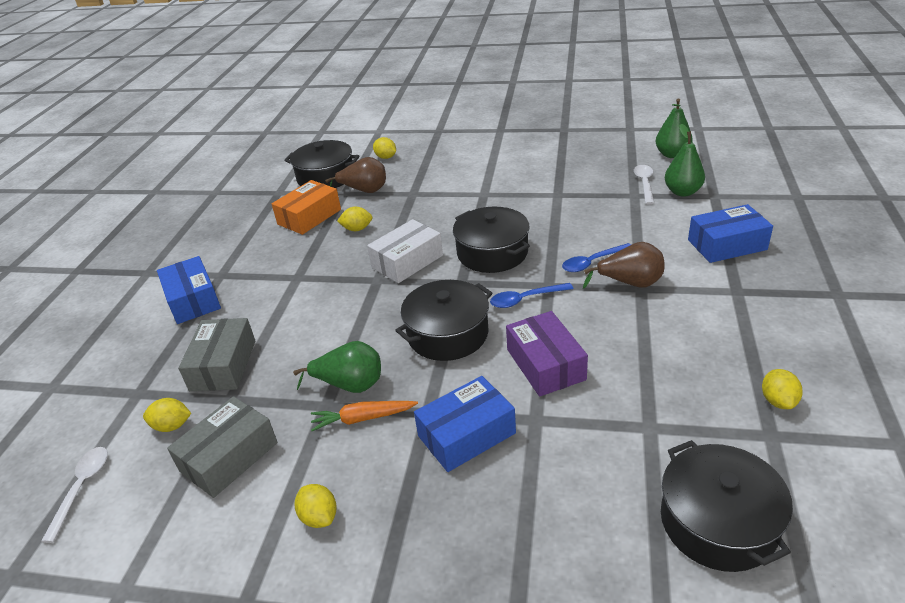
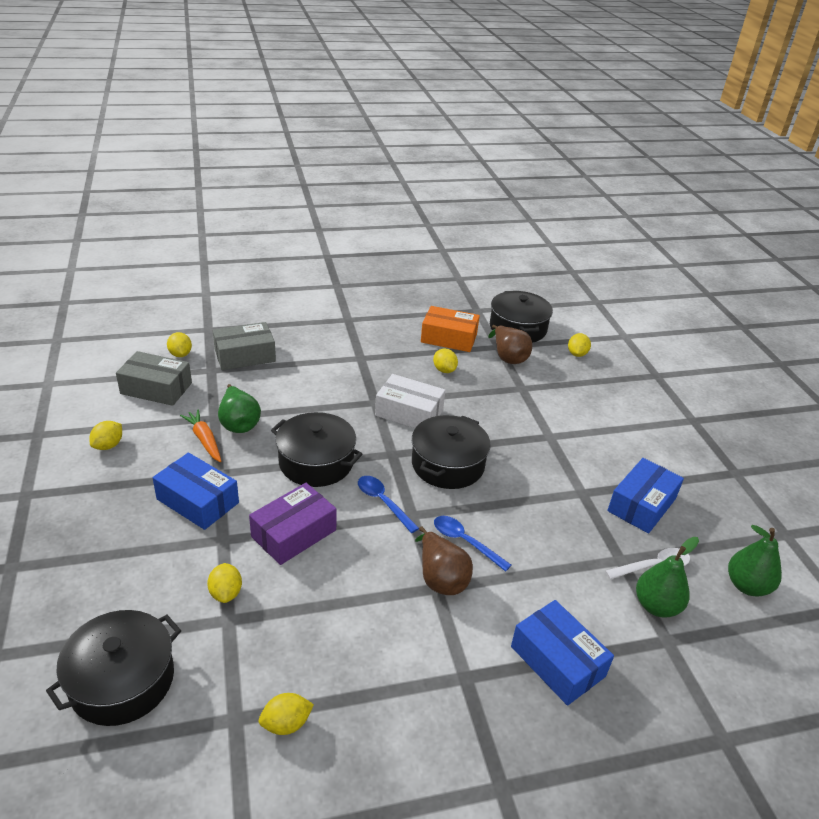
camera: 60 degrees right, 0 degrees up
white spoon [41,447,108,543] -> none
blue box [157,256,221,324] -> blue box moved to [607,458,684,534]
none -> yellow lemon [207,563,242,603]

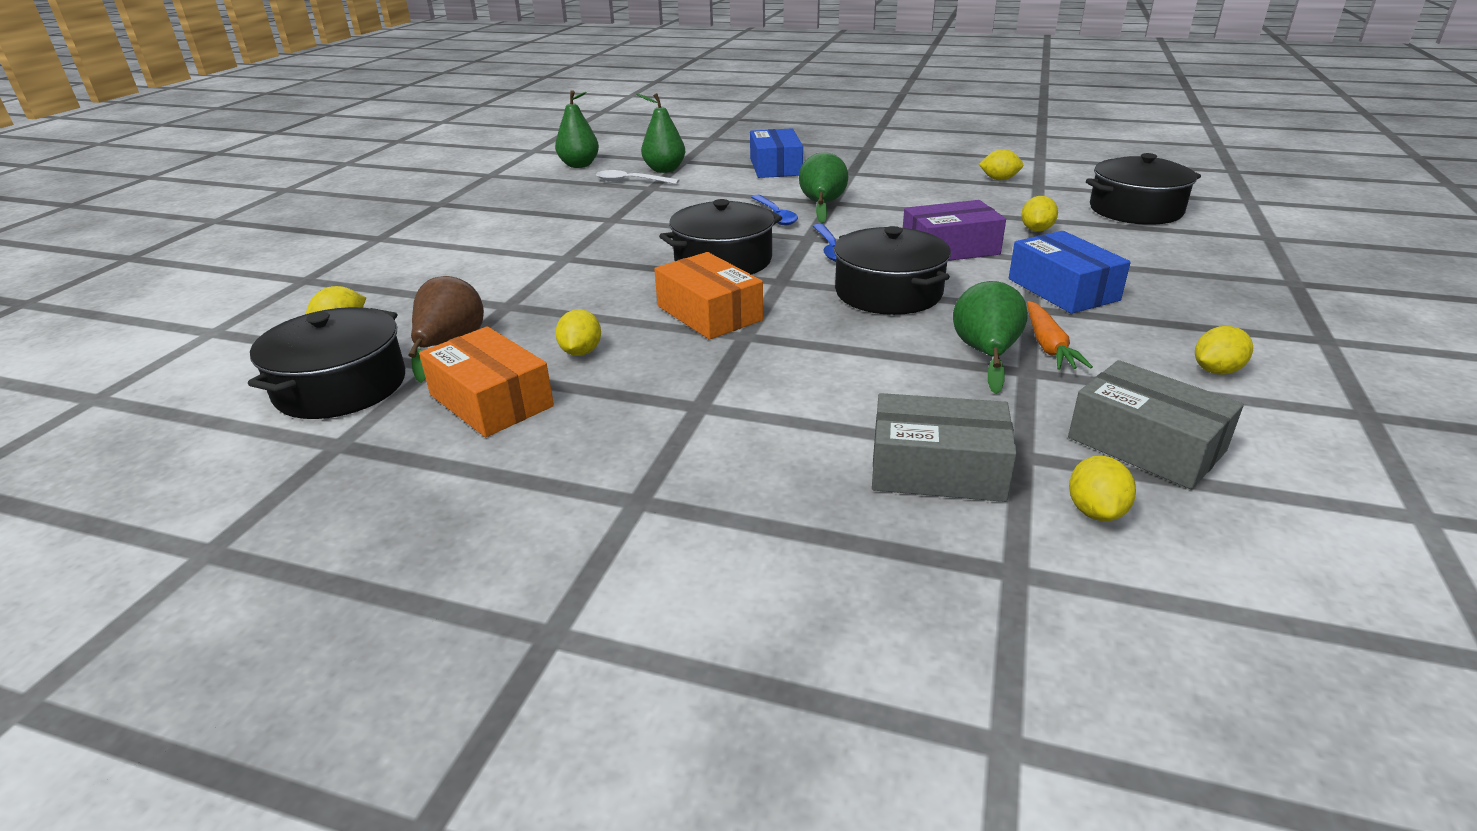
camera: 145 degrees left, 5 degrees down
white box [375,374,445,428] -> orange box [654,252,763,340]
brown pear [415,526,473,595] -> green pear [799,152,848,224]
blue box [607,458,684,534] -> none

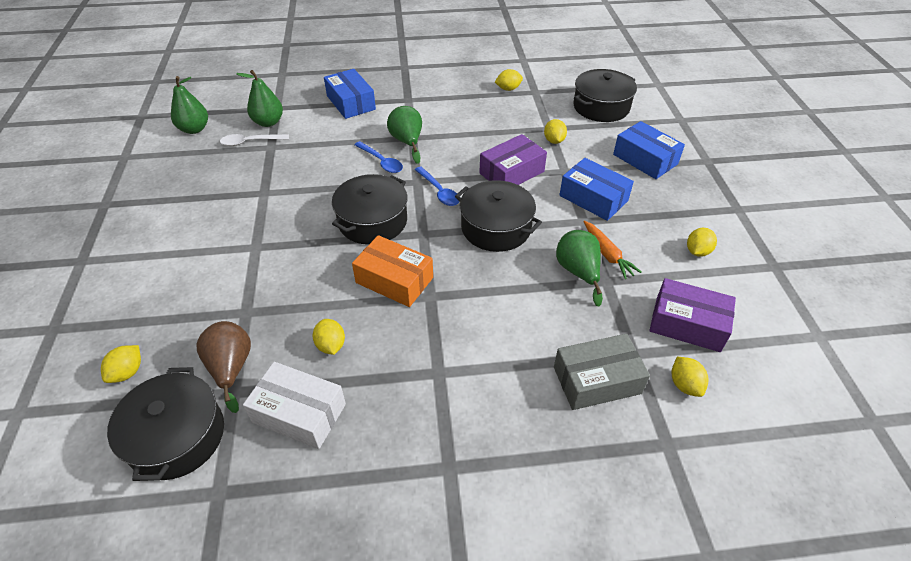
camera: 25 degrees left, 15 degrees up
orange box [419,326,554,437] -> white box [243,362,346,449]
grey box [1068,360,1244,489] -> purple box [649,278,736,352]
none -> blue box [613,121,685,179]

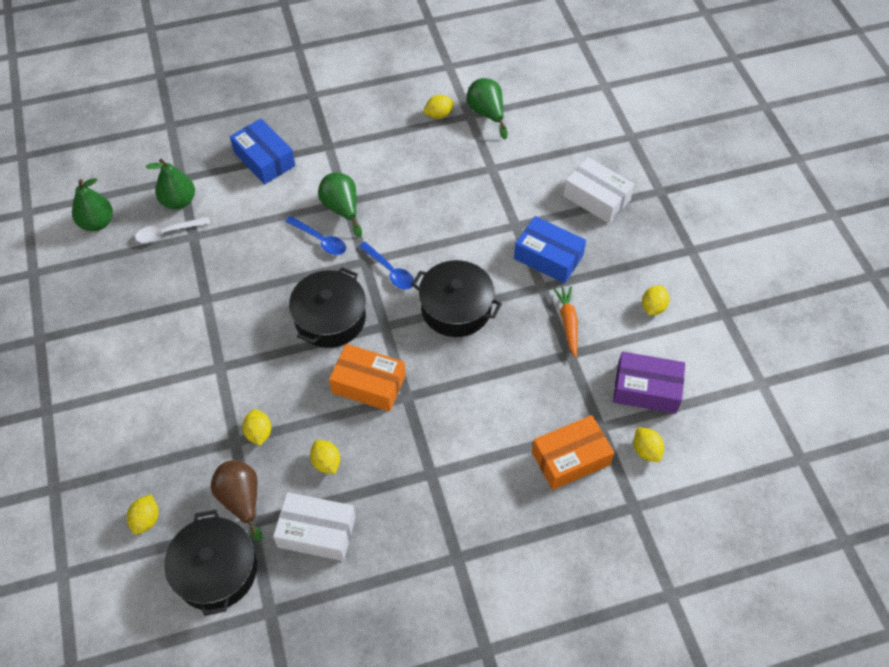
camera: 10 degrees left, 10 degrees up
purple box [479,134,547,185] -> none
yellow lemon [544,119,567,144] -> yellow lemon moved to [242,409,271,446]
grey box [554,334,650,410] -> orange box [532,415,614,490]
green pear [556,230,603,307] -> green pear moved to [467,78,508,139]
black pot [573,69,637,122] -> none
orange carrot [583,221,642,279] -> orange carrot turned 150 degrees counterclockwise [553,286,578,358]
blue box [613,121,685,179] -> white box [563,157,635,223]

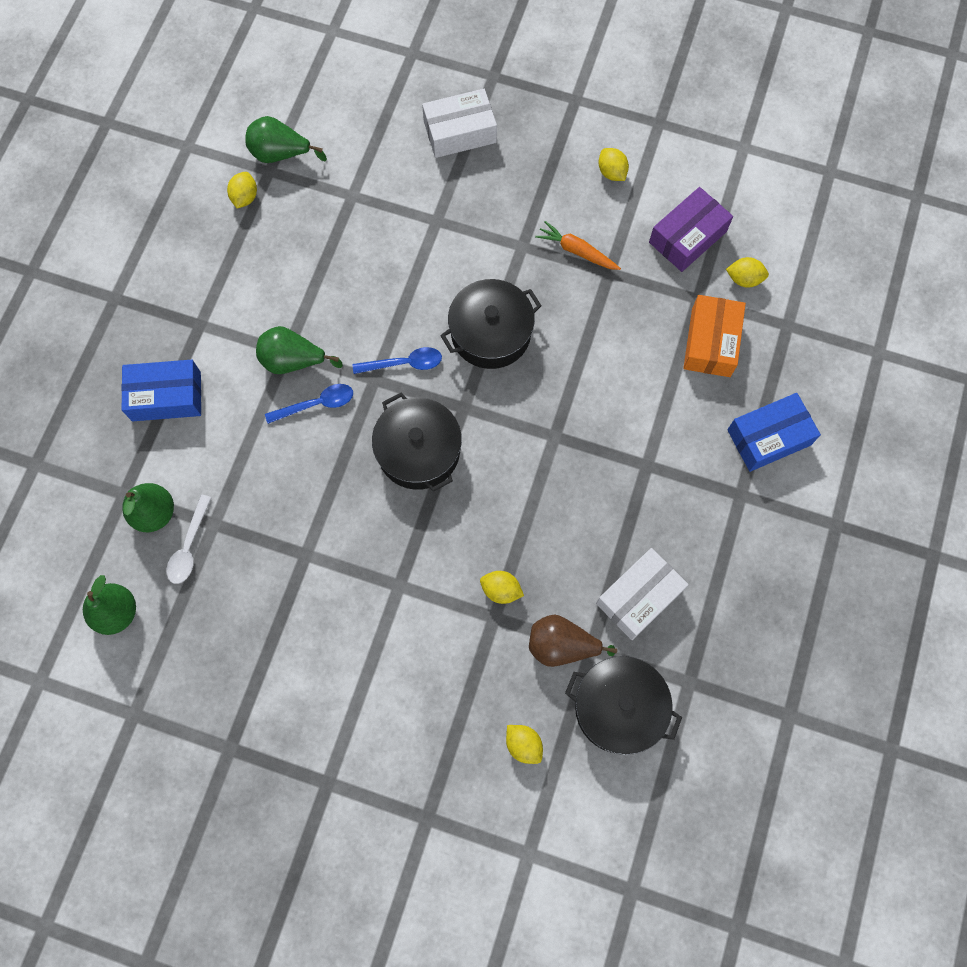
camera: 55 degrees left, 15 degrees up
yellow lemon [310,440,340,474] -> none
orange box [329,344,406,412] -> none
blue box [514,216,586,283] -> blue box moved to [727,393,821,472]

